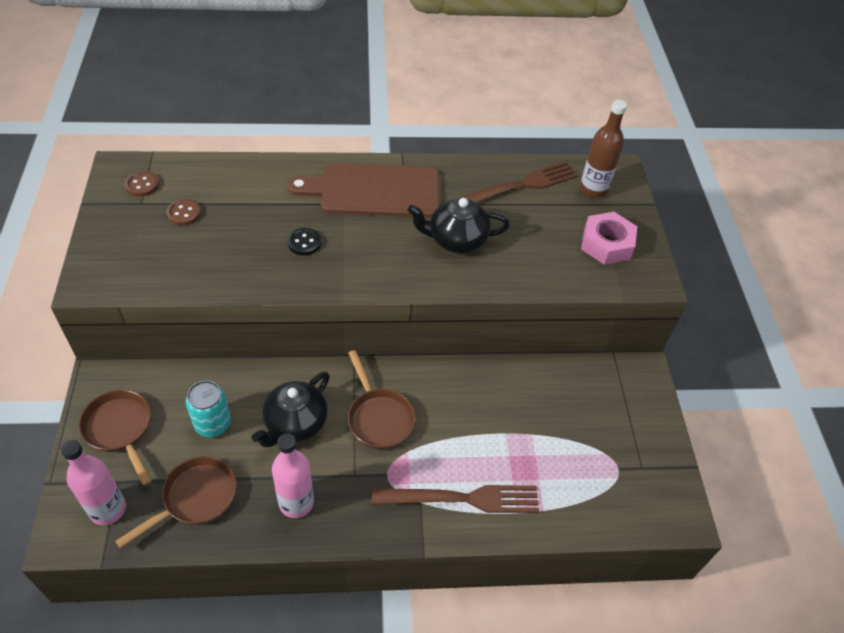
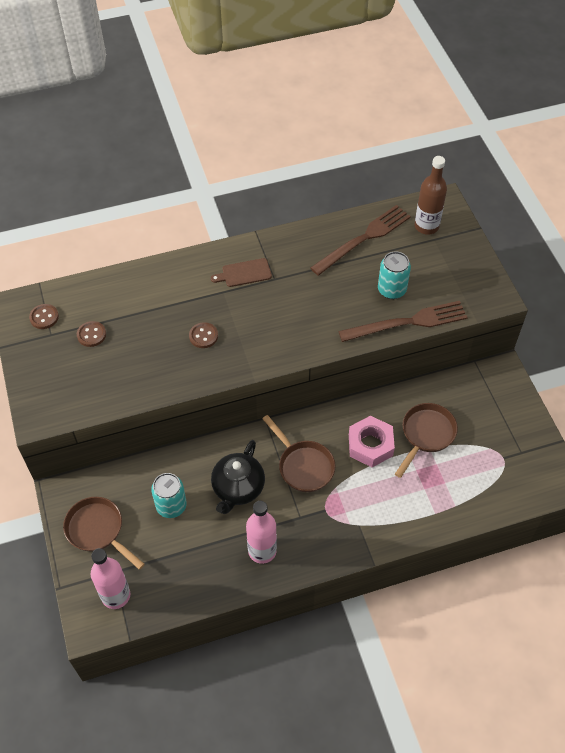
camera: 10 degrees left, 5 degrees up
brown pan [115,456,237,548] -> brown pan moved to [395,403,458,478]
brown cutting board [287,163,439,218] -> brown cutting board [211,258,272,287], size x0.45
black button [287,228,321,256] -> brown button [189,322,218,348]
brown fork [371,485,539,513] -> brown fork moved to [338,301,468,342]
black teapot [408,198,510,253] -> none
pink nut [581,212,637,265] -> pink nut moved to [349,416,395,467]
none -> turquoise can [378,251,411,299]

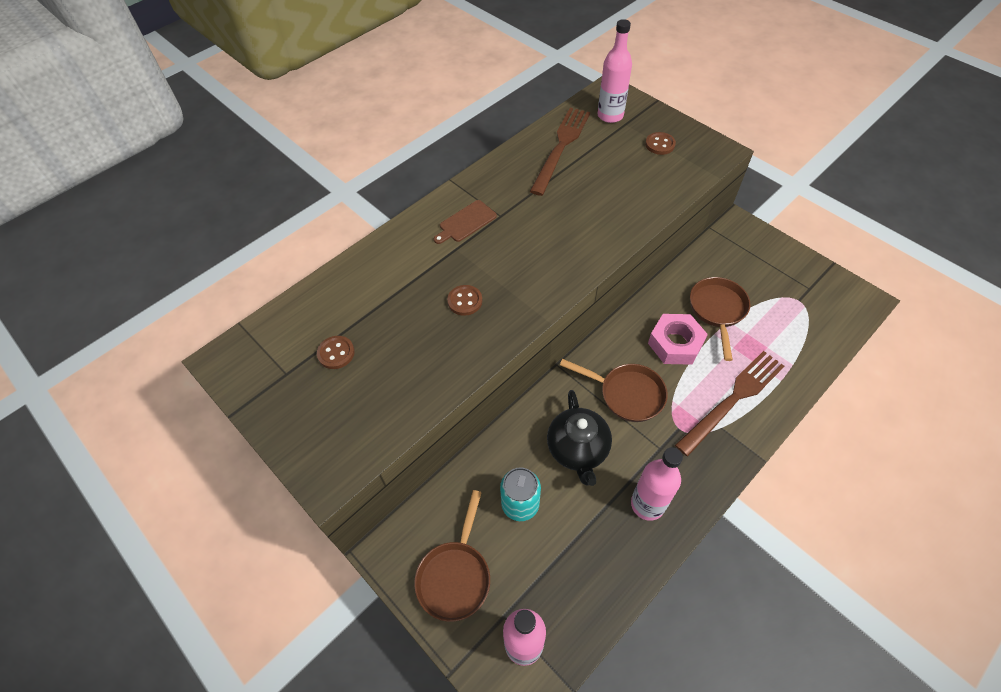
camera: 25 degrees left, 0 degrees up
brown button [29,304,59,329] -> brown button moved to [645,132,676,155]
brown pan [63,497,145,570] -> brown pan turned 90 degrees counterclockwise [414,490,490,622]
brown fork [338,301,468,342] -> brown fork moved to [675,351,784,456]
turquoise can [378,251,411,299] -> none
brown bottle [415,156,447,235] -> pink bottle [598,19,632,123]

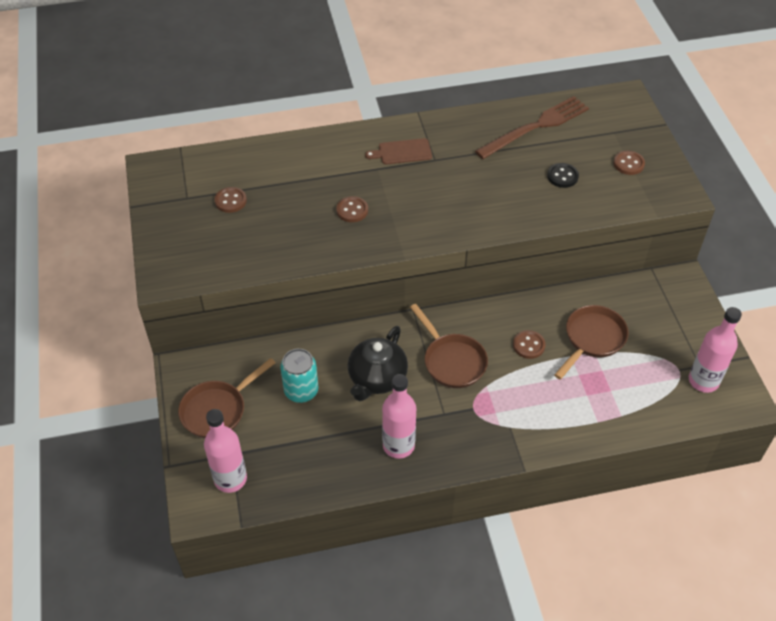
camera: 30 degrees right, 5 degrees down
pink bottle [598,19,632,123] -> pink bottle moved to [689,307,742,393]
pink nut [648,314,708,365] -> brown button [513,330,546,359]
brown fork [675,351,784,456] -> none
none -> black button [547,163,579,188]

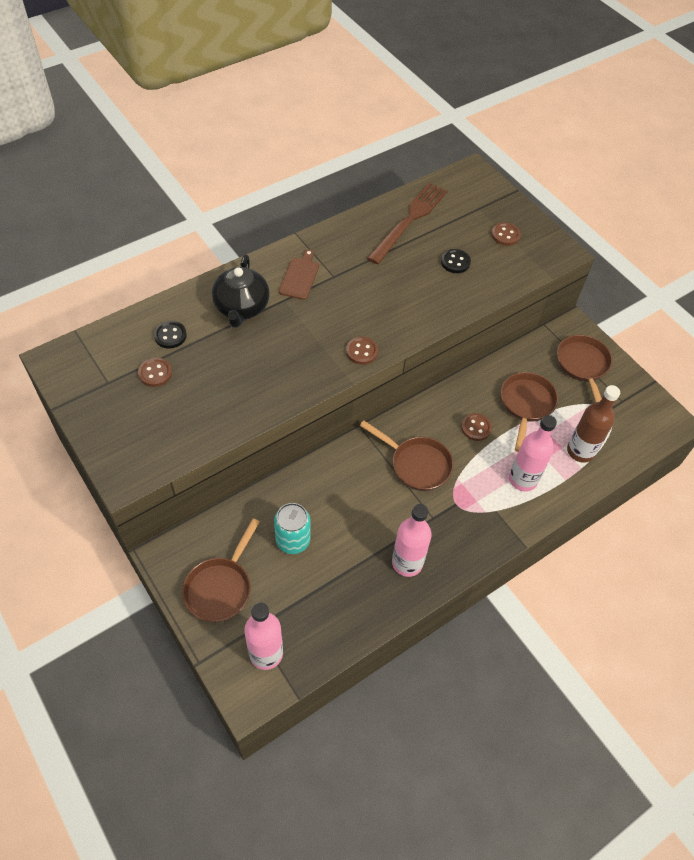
camera: 25 degrees left, 5 degrees up
brown button [336,196,368,222] -> brown button moved to [346,337,378,365]
black teapot [348,326,408,401] -> black teapot moved to [212,255,270,328]
brown cutting board [365,138,432,164] -> brown cutting board turned 135 degrees clockwise [279,249,319,300]
pink bottle [689,307,742,393] -> pink bottle moved to [509,415,557,492]
none -> black button [154,321,187,348]
none -> brown pan [557,335,612,402]
none -> brown bottle [567,385,620,463]

